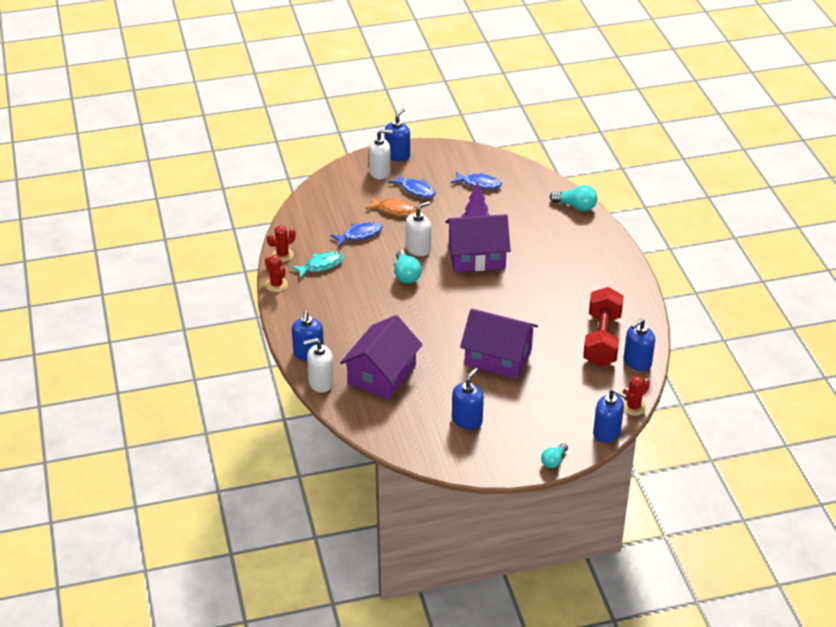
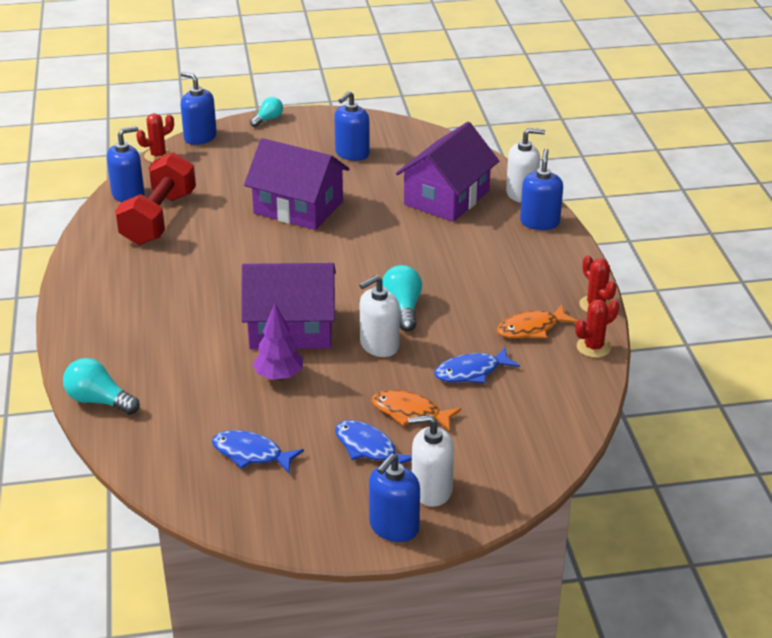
camera: 175 degrees left, 5 degrees down
turquoise fish [291,252,344,279] -> orange fish [497,304,577,338]

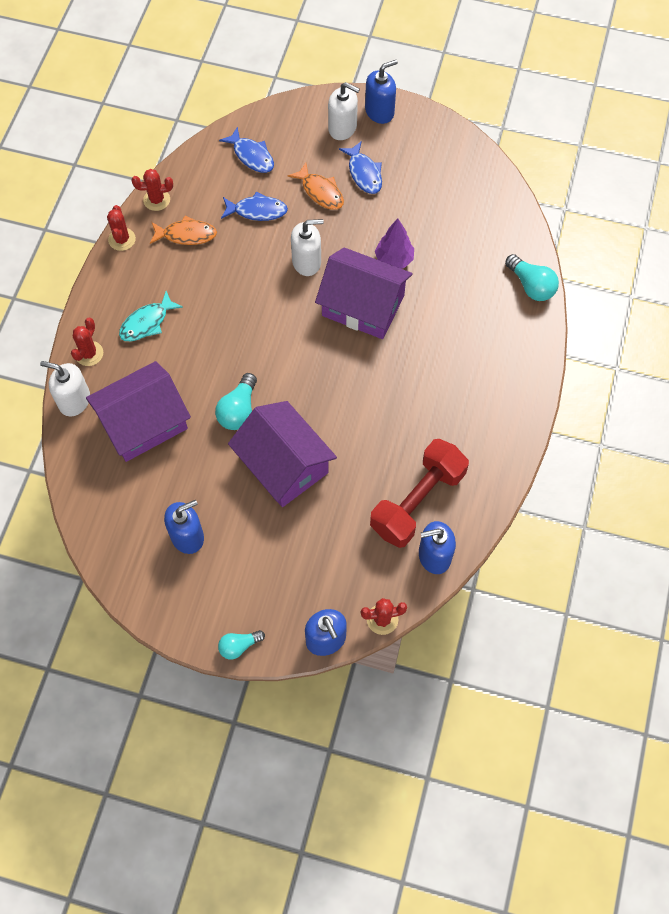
camera: 155 degrees left, 30 degrees up
blue fish [212,430,304,473] -> blue fish moved to [219,126,274,173]
turquoise light bulb [382,265,422,331] -> turquoise light bulb moved to [215,373,257,430]
blue soap dispenser [520,149,563,230] -> red cactus [71,318,103,366]
none -> turquoise fish [119,291,183,341]

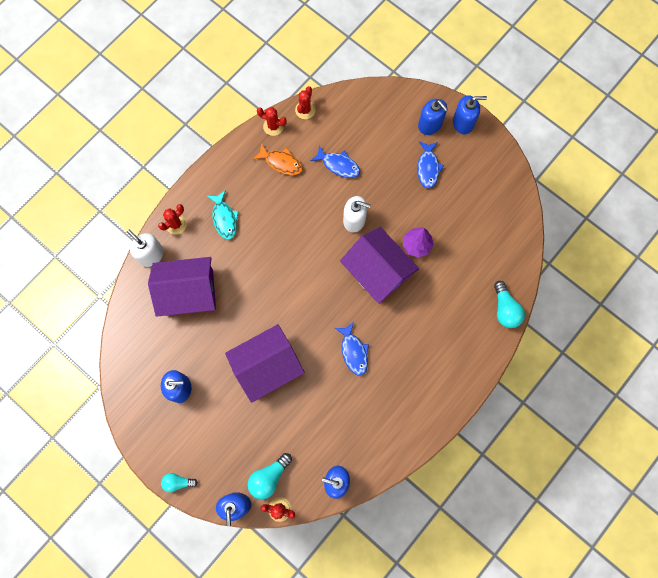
camera: 25 degrees right, 10 degrees up
red cactus [107,205,136,251] -> red cactus moved to [295,86,316,119]
turquoise fish [119,291,183,341] -> turquoise fish turned 90 degrees counterclockwise [207,190,239,239]
turquoise light bulb [215,373,257,430] -> turquoise light bulb moved to [248,453,292,499]
blue fish [219,126,274,173] -> blue fish moved to [335,322,369,376]
purple house [228,401,337,507] -> purple house turned 75 degrees clockwise [225,324,305,403]
orange fish [288,162,344,210] -> none
white soap dispenser [328,82,360,140] -> blue soap dispenser [418,99,448,135]
red dumbbell [370,439,469,548] -> none

